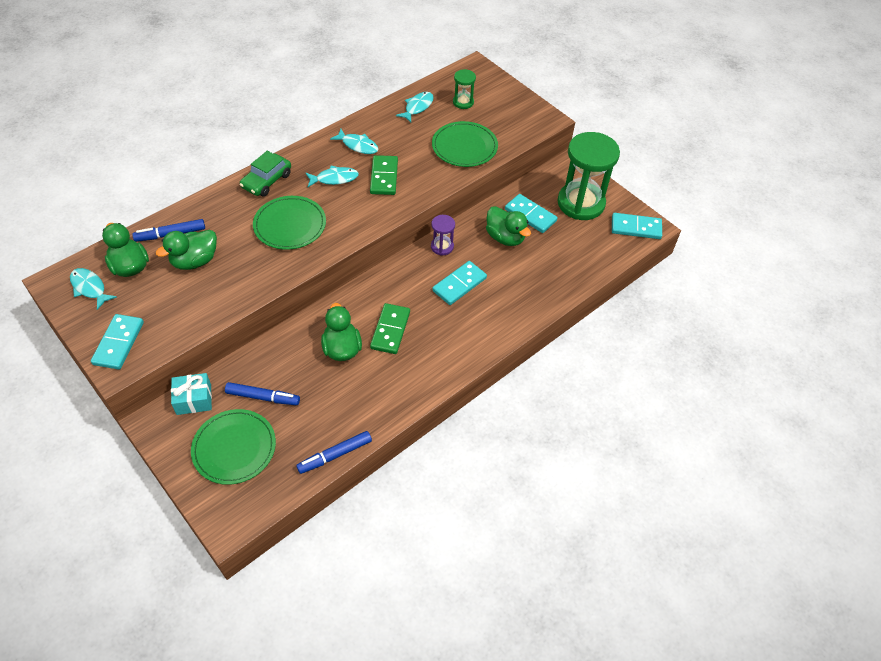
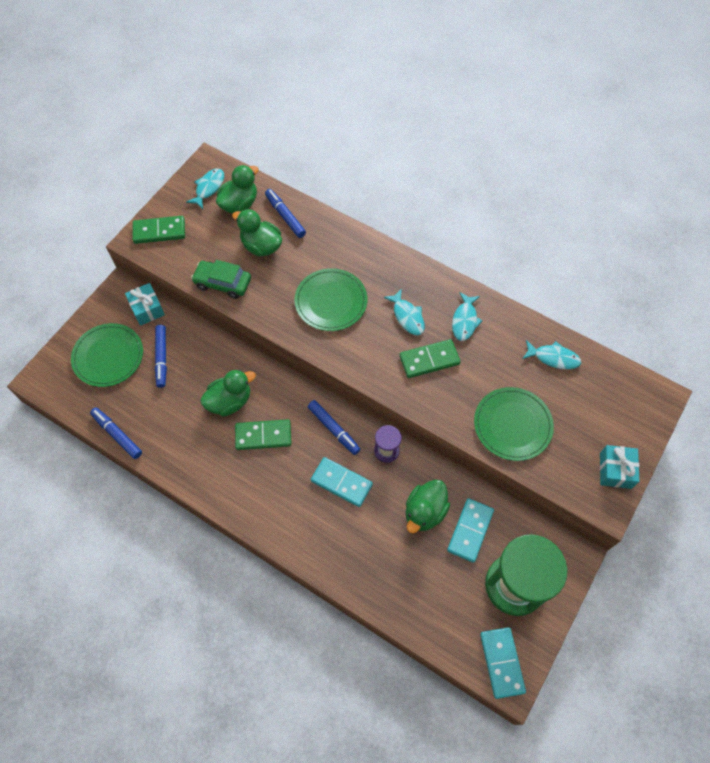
camera: 75 degrees right, 10 degrees up
turquoise domino [91,314,144,370] -> green domino [133,216,185,244]
green car [240,151,291,197] -> green car moved to [191,260,251,299]
green hourglass [453,69,476,109] -> none
none -> blue marker [308,400,360,455]
none -> turquoise gift [600,445,639,489]

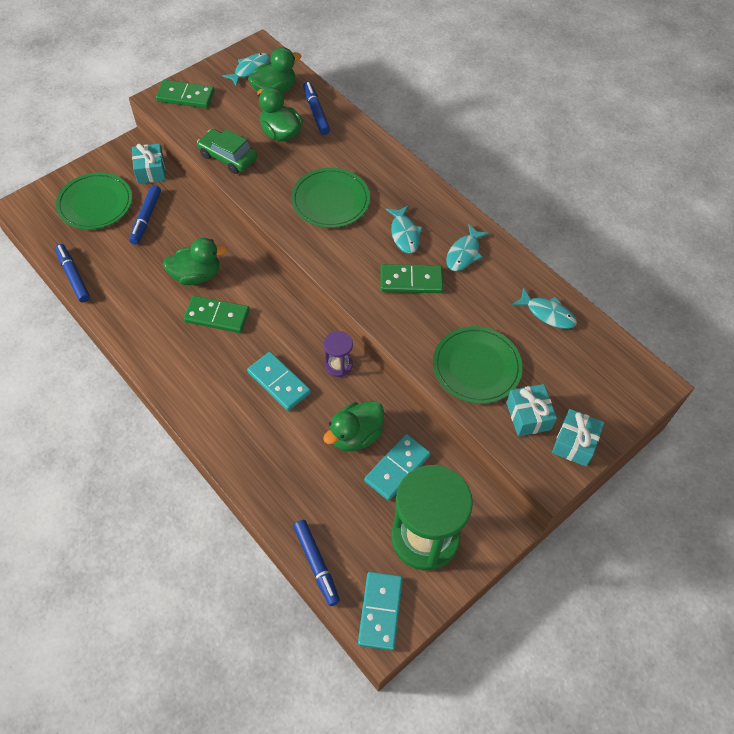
camera: 15 degrees right, 5 degrees down
blue marker [308,400,360,455] -> blue marker moved to [293,520,340,606]
none -> turquoise gift [506,384,557,437]

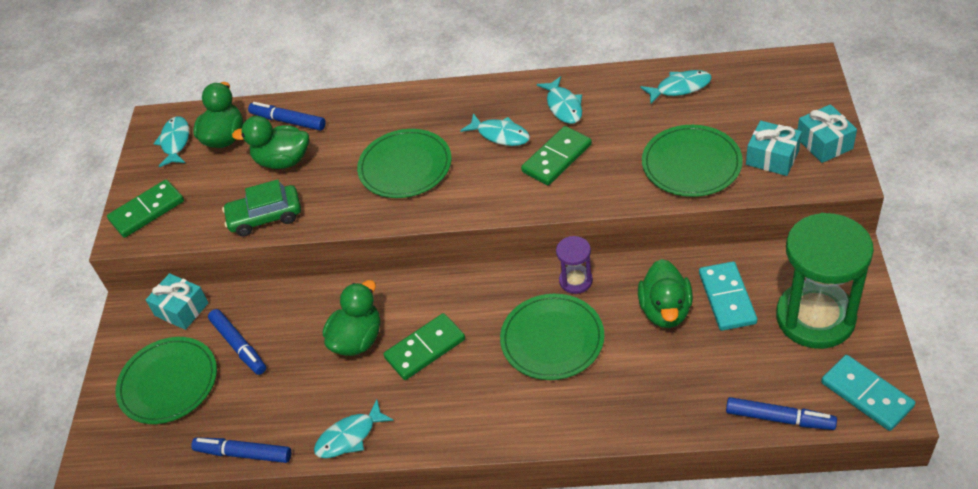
camera: 40 degrees left, 10 degrees down
turquoise domino [247,352,311,411] -> green plate [500,294,604,380]
none -> turquoise fish [314,400,394,458]

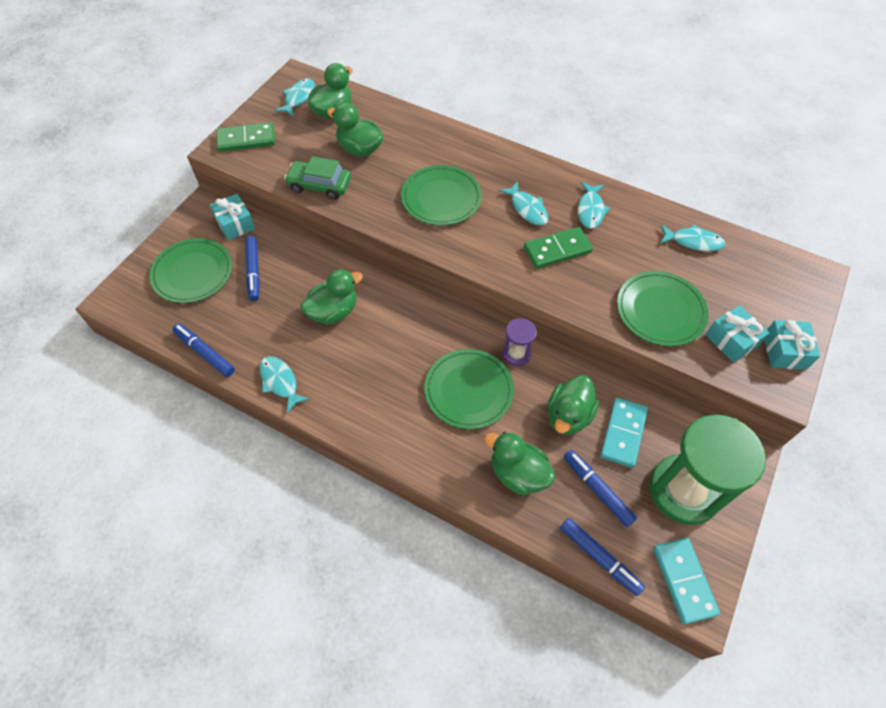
camera: 20 degrees right, 10 degrees up
blue marker [248,102,326,131] -> blue marker moved to [564,450,637,527]
turquoise fish [314,400,394,458] -> turquoise fish turned 60 degrees clockwise [260,356,310,413]
green domino [383,313,465,380] -> none
none -> green duck [484,432,556,495]

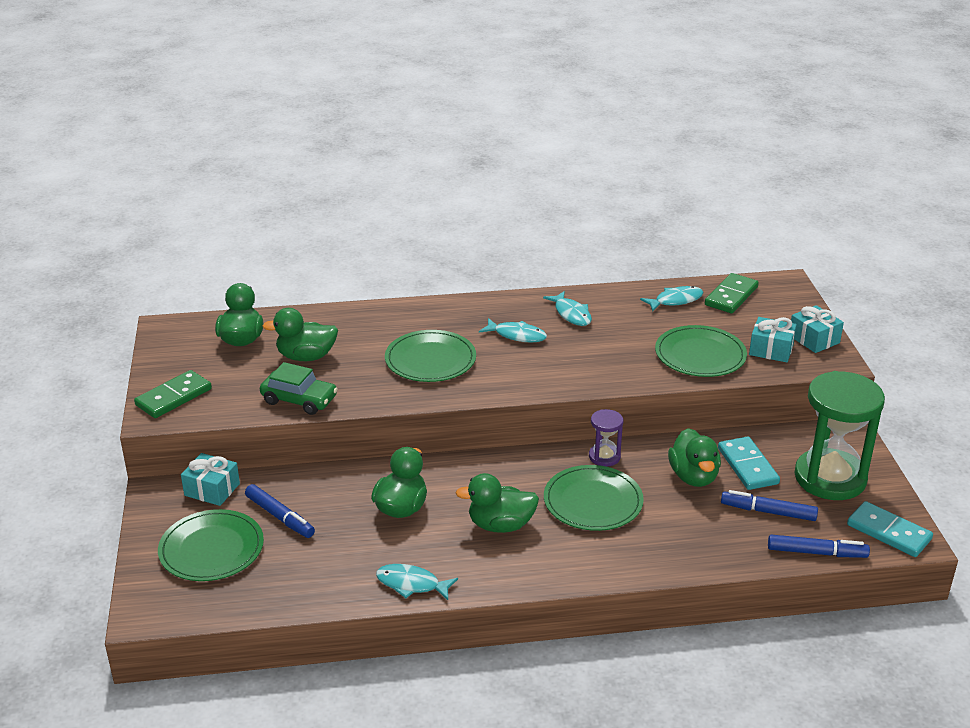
camera: 35 degrees left, 25 degrees down
blue marker [172,323,235,377] -> none
turquoise fish [275,79,315,117] -> none
green car [284,156,351,200] -> green car turned 135 degrees counterclockwise [260,362,338,415]
green duck [484,432,556,495] -> green duck moved to [456,473,539,533]
green domino [524,227,593,269] -> green domino moved to [705,273,759,313]

